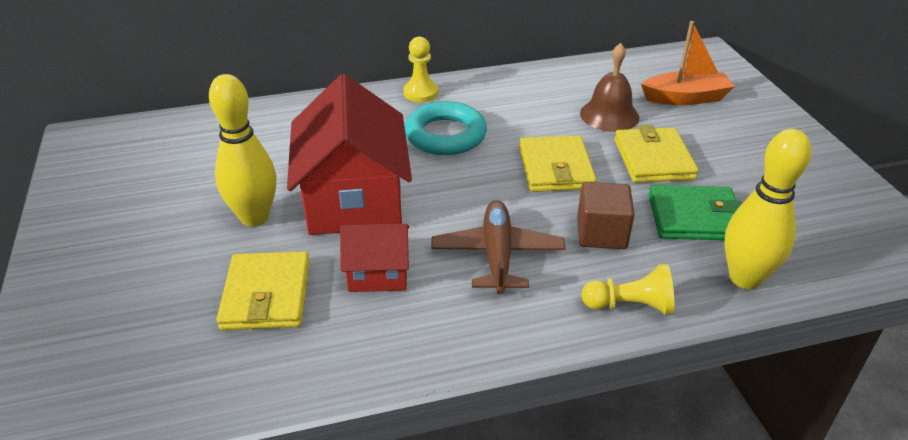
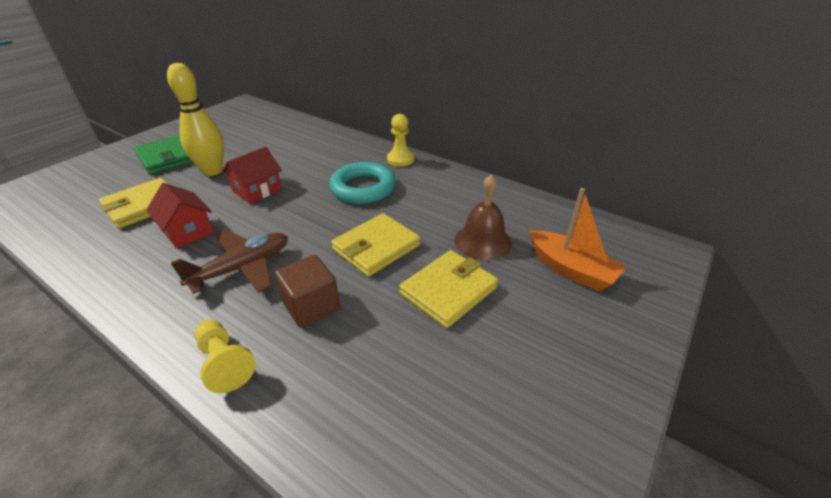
camera: 50 degrees right, 0 degrees up
red house [287,74,412,235] -> red house [222,146,282,204], size x0.51
green wallet [648,185,742,240] -> green wallet moved to [134,136,192,174]
yellow bowling pin [724,129,811,289] -> none

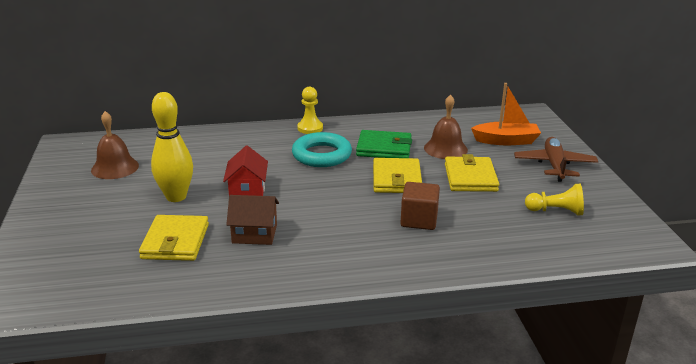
camera: 45 degrees left, 10 degrees down
green wallet [134,136,192,174] -> green wallet moved to [356,130,412,158]
red house [146,183,214,249] -> brown house [226,195,279,245]
brown plane [171,229,288,294] -> brown plane moved to [514,137,598,182]
yellow pawn [194,320,256,393] -> yellow pawn moved to [525,184,584,216]
none -> brown bell [91,111,139,179]

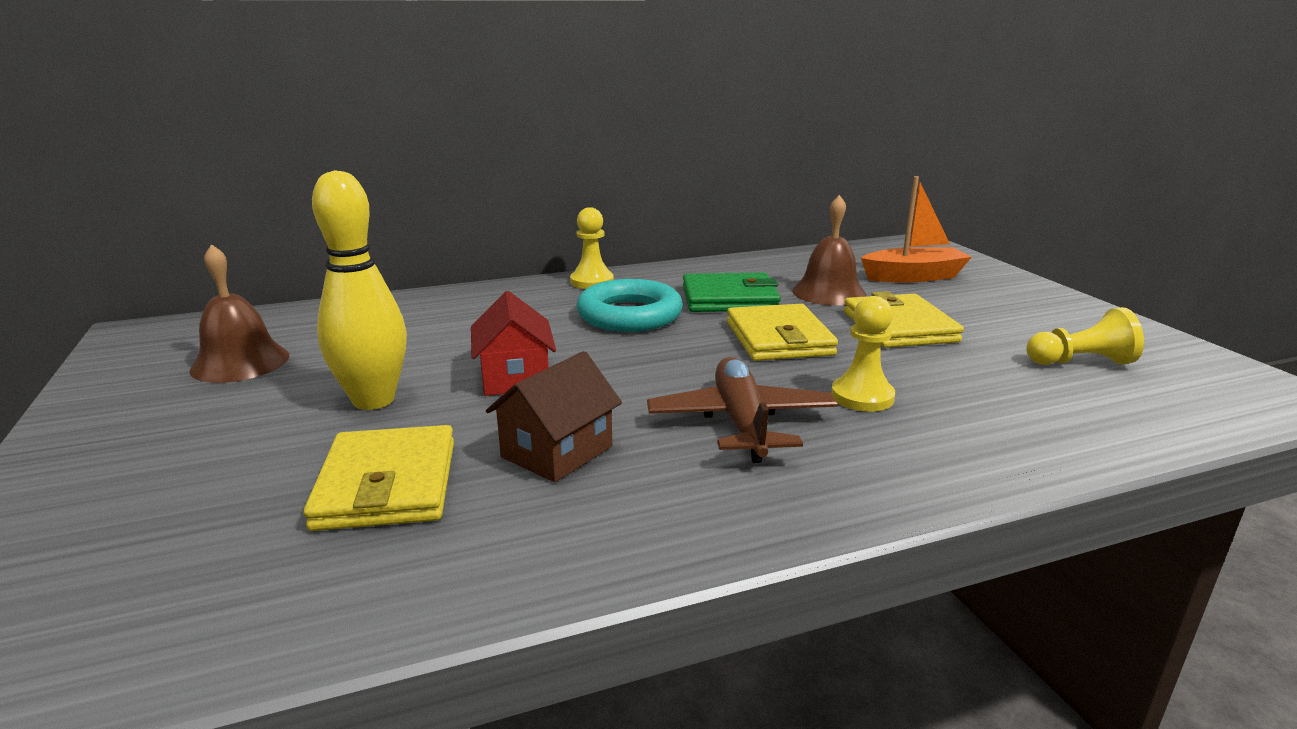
camera: 10 degrees left, 5 degrees down
brown house [226,195,279,245] -> brown house turned 45 degrees counterclockwise [486,351,622,482]
brown cube [400,182,440,230] -> yellow pawn [831,296,895,412]
brown plane [514,137,598,182] -> brown plane moved to [647,357,838,463]

